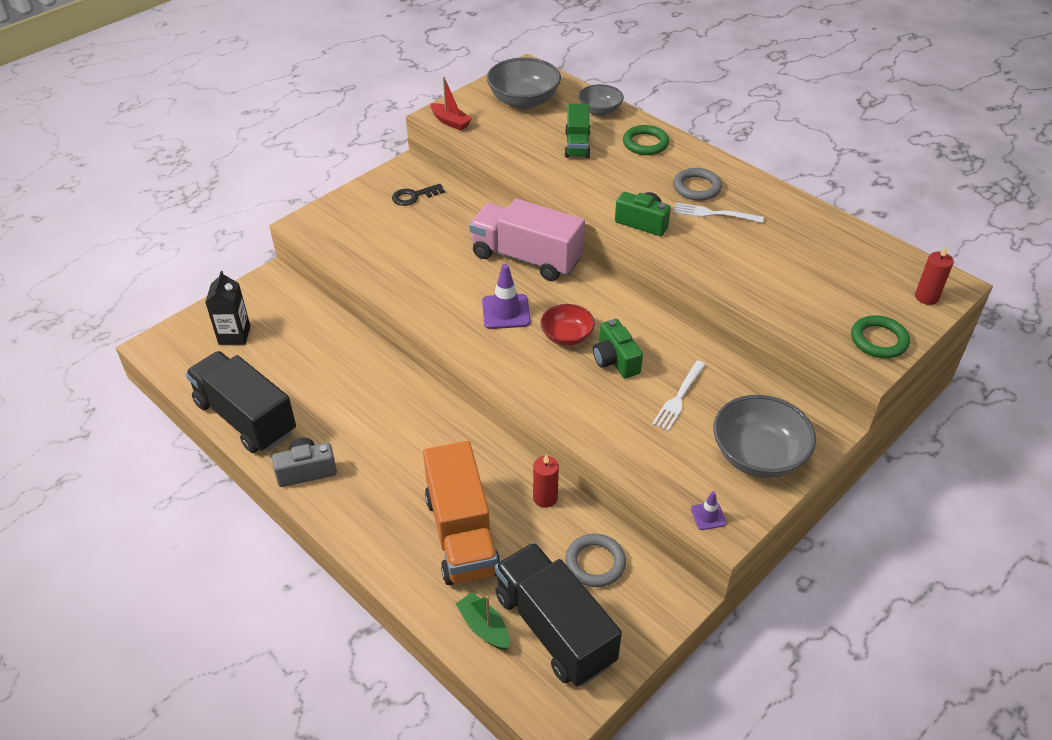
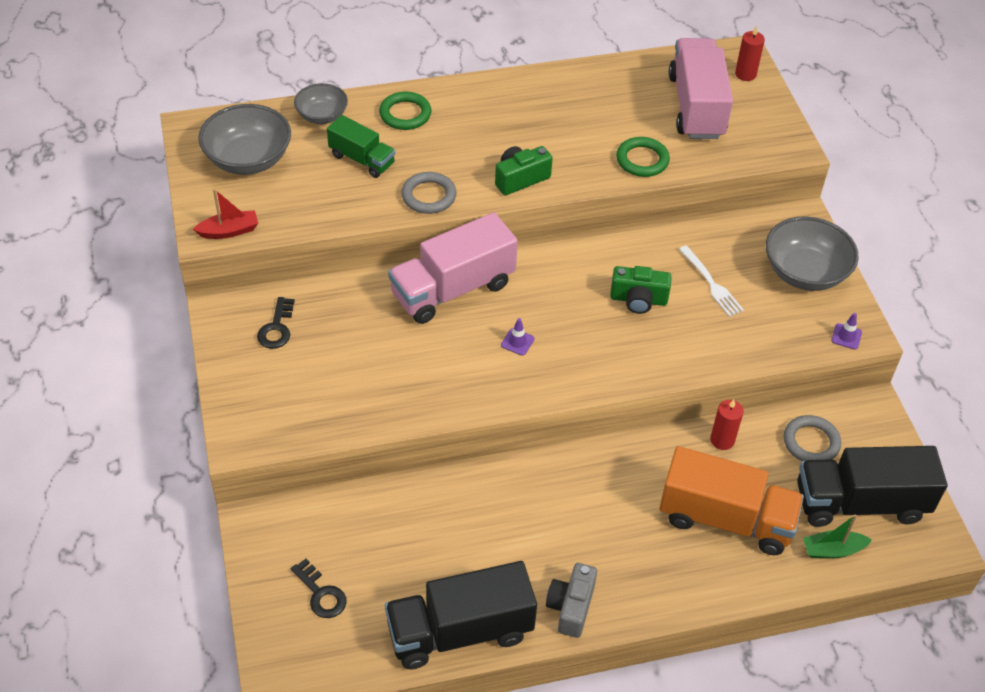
camera: 60 degrees left, 5 degrees up
black carton [205,271,250,345] -> black key [291,559,346,618]
purple traffic cone [482,264,531,329] -> purple traffic cone [501,318,535,356], size x0.53
red bowl [540,304,595,346] -> none
grey ring [673,168,722,201] -> grey ring moved to [401,172,456,214]
white fork [673,203,764,223] -> none
green ring [851,315,910,358] -> green ring moved to [616,137,670,177]
none -> pink truck [669,38,733,139]

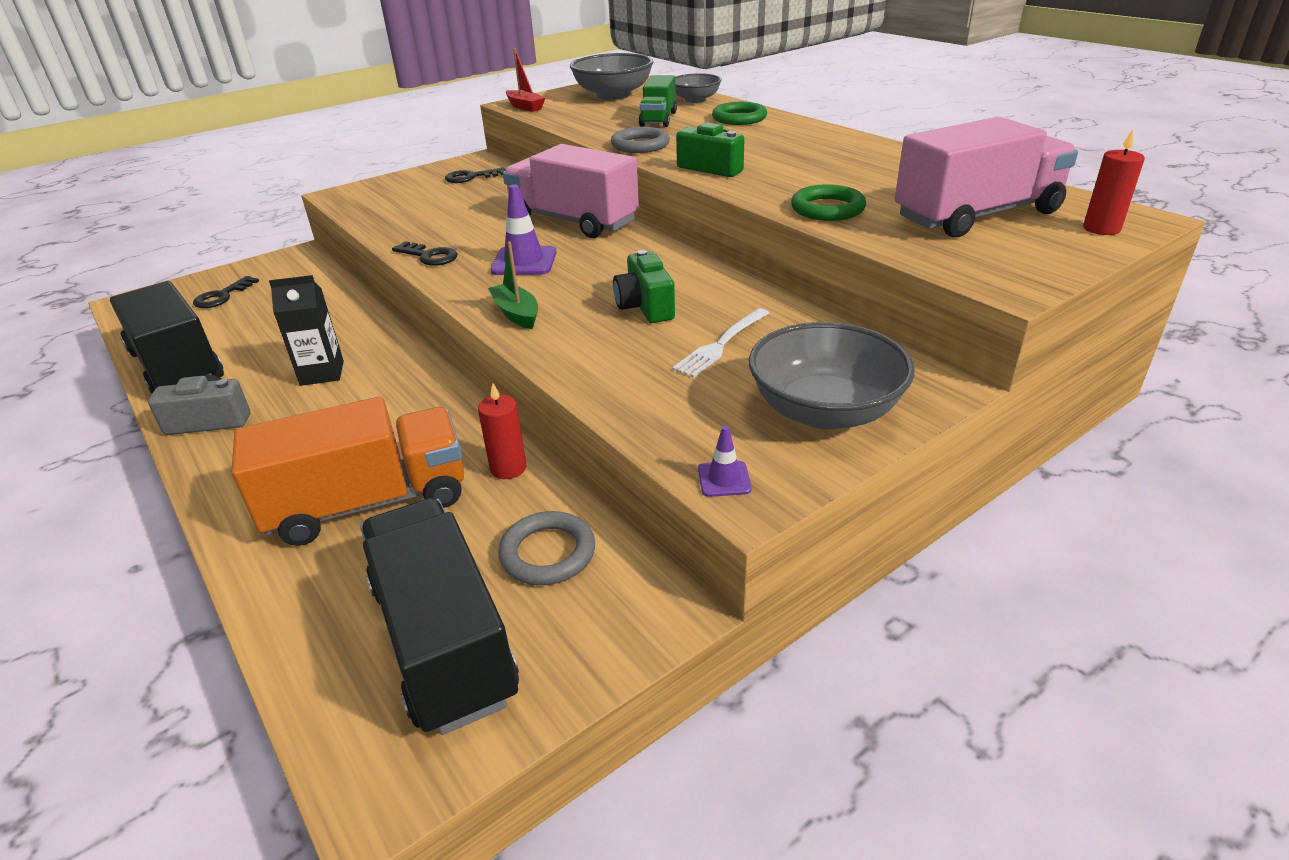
camera: 70 degrees right, 15 degrees down
purple traffic cone [501,318,535,356] -> purple traffic cone [490,184,557,275], size x1.87
orange truck [659,446,804,555] -> orange truck turned 105 degrees counterclockwise [232,397,464,546]
green boat [803,514,872,559] -> green boat moved to [488,242,538,329]
none -> black carton [269,275,344,386]
none -> black key [392,241,458,266]

